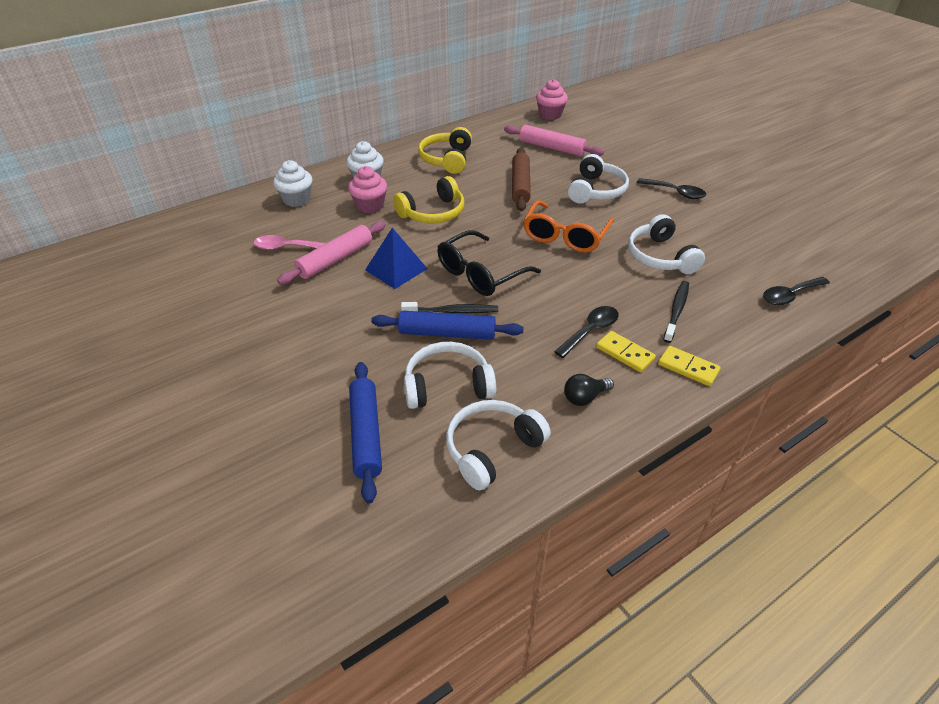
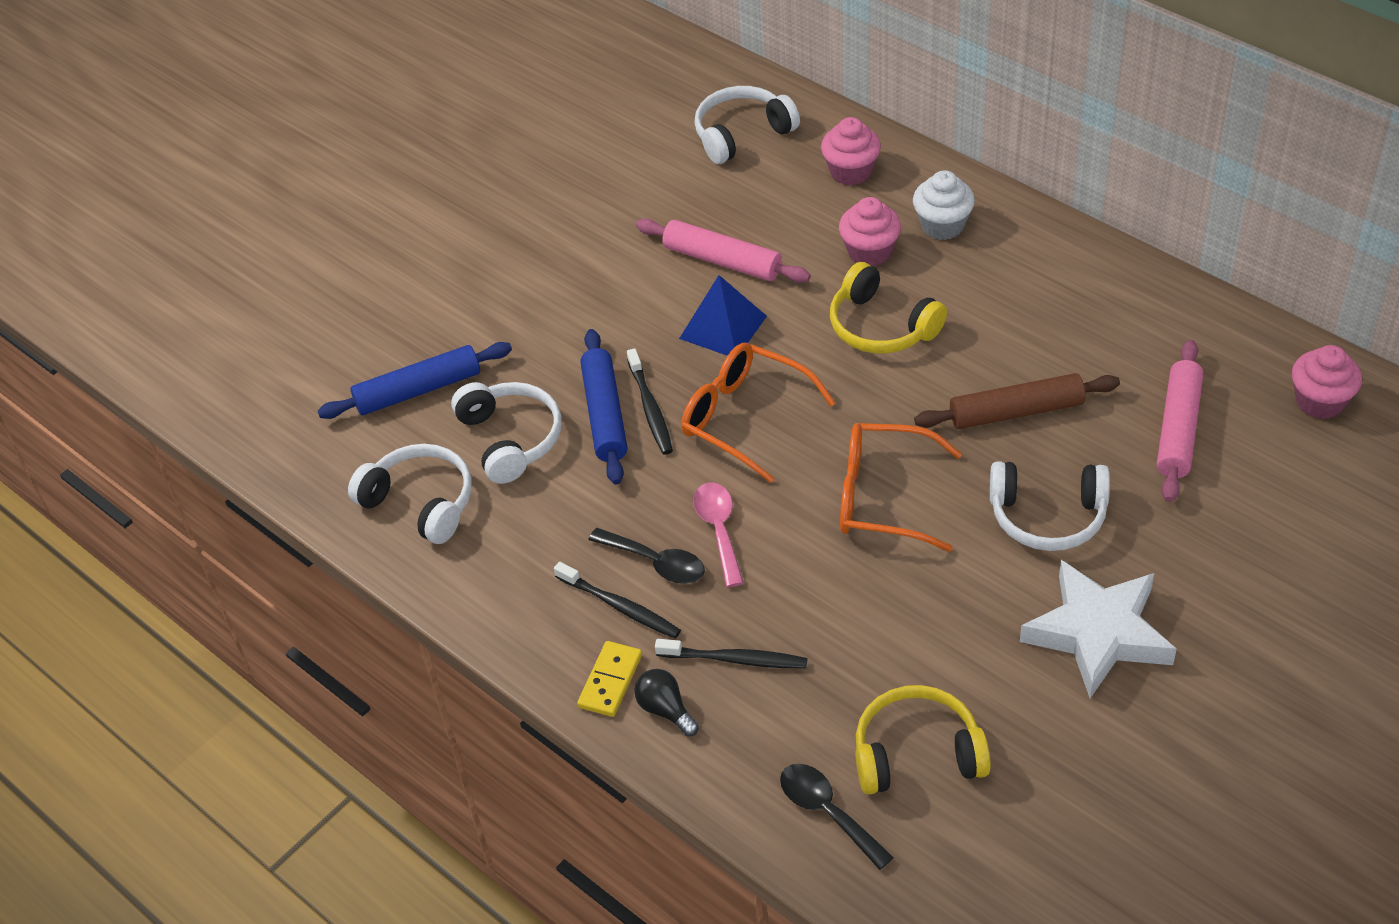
camera: 80 degrees right, 5 degrees up
pink spoon [253,235,326,250] -> pink spoon moved to [693,482,744,587]
white cupcake [273,160,313,207] -> pink cupcake [821,117,881,186]
yellow headphones [418,127,472,174] -> yellow headphones moved to [855,685,991,794]
black glasses [437,230,541,296] -> orange glasses [681,343,835,483]
black light bulb [564,374,614,406] -> black light bulb moved to [634,669,699,736]
yellow domino [596,331,656,372] -> black toothbrush [554,562,681,638]
white headphones [628,214,705,274] -> white headphones moved to [694,86,800,164]
black spoon [637,178,706,199] -> white star [1020,560,1177,698]

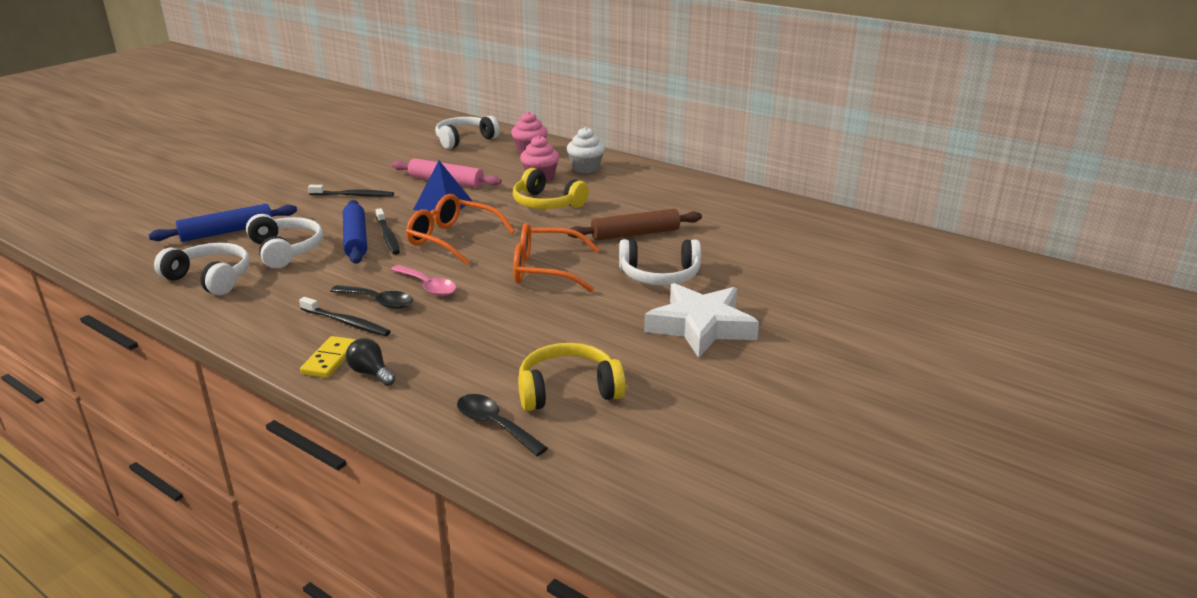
camera: 10 degrees left, 20 degrees down
black toothbrush [655,639,808,668] -> black toothbrush moved to [308,185,394,197]
pink spoon [693,482,744,587] -> pink spoon turned 150 degrees clockwise [391,265,456,296]
pink rolling pin [1157,340,1203,502] -> none
pink cupcake [1292,345,1362,419] -> none

